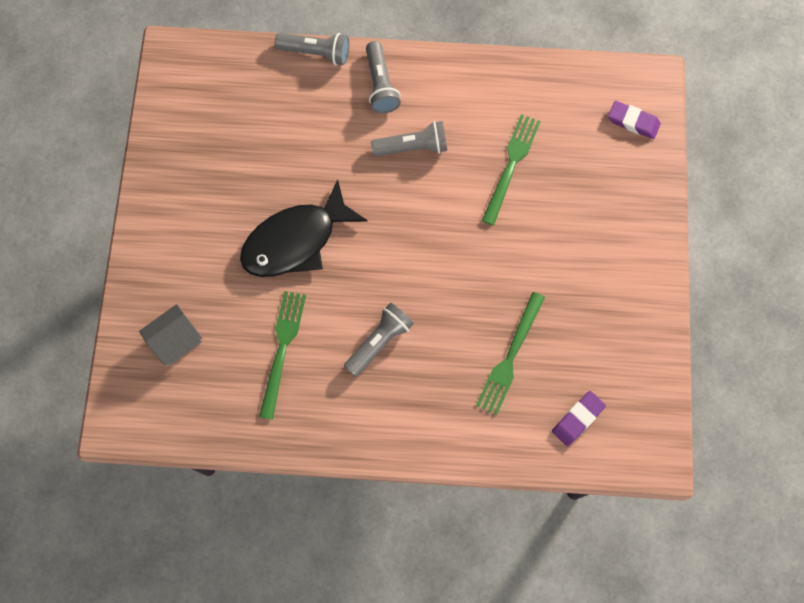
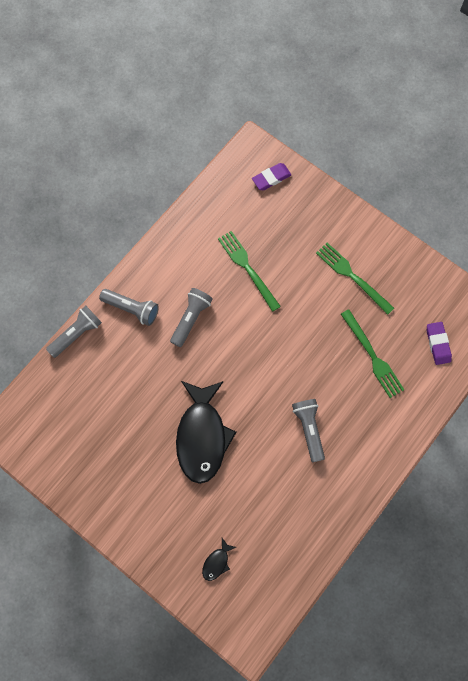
camera: 55 degrees left, 0 degrees up
grey house [139,304,202,365] -> black fish [202,538,236,581]
green fork [259,291,306,420] -> green fork moved to [316,242,394,315]

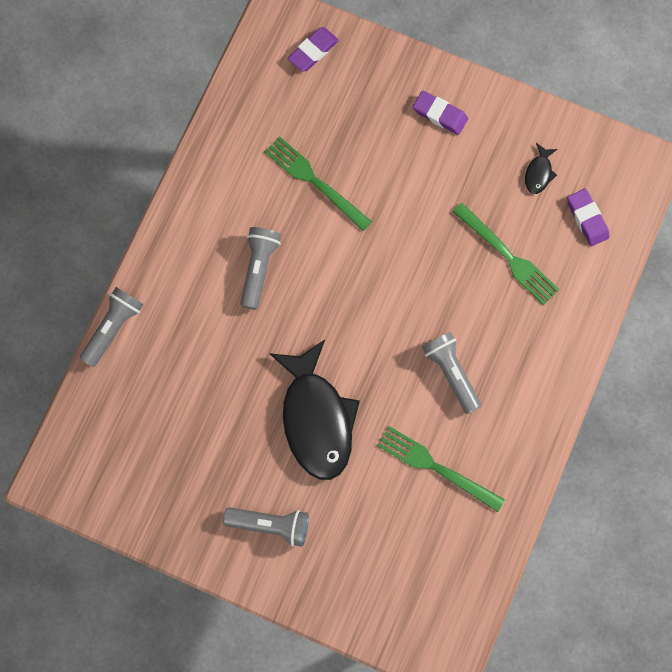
camera: 15 degrees left, 5 degrees up
grey flashlight [99,289,159,326] -> grey flashlight moved to [223,507,309,547]
black fish [202,538,236,581] -> black fish moved to [525,143,557,194]
green fork [316,242,394,315] -> green fork moved to [377,426,505,512]
none -> purple eraser [413,91,468,135]

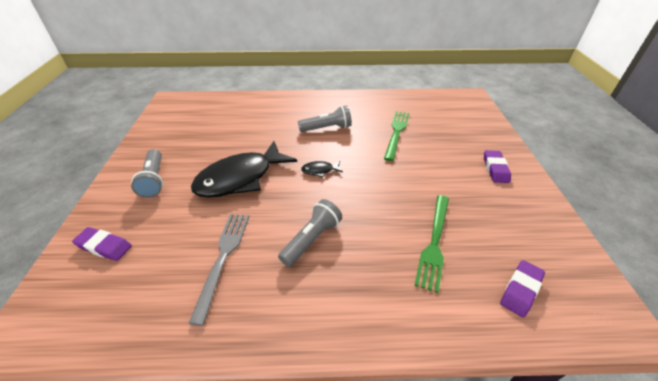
camera: 65 degrees right, 35 degrees down
grey flashlight [79,287,144,367] -> none
purple eraser [288,27,339,72] -> purple eraser moved to [72,227,132,261]
green fork [377,426,505,512] -> grey fork [189,214,249,326]
black fish [525,143,557,194] -> black fish moved to [301,161,343,178]

